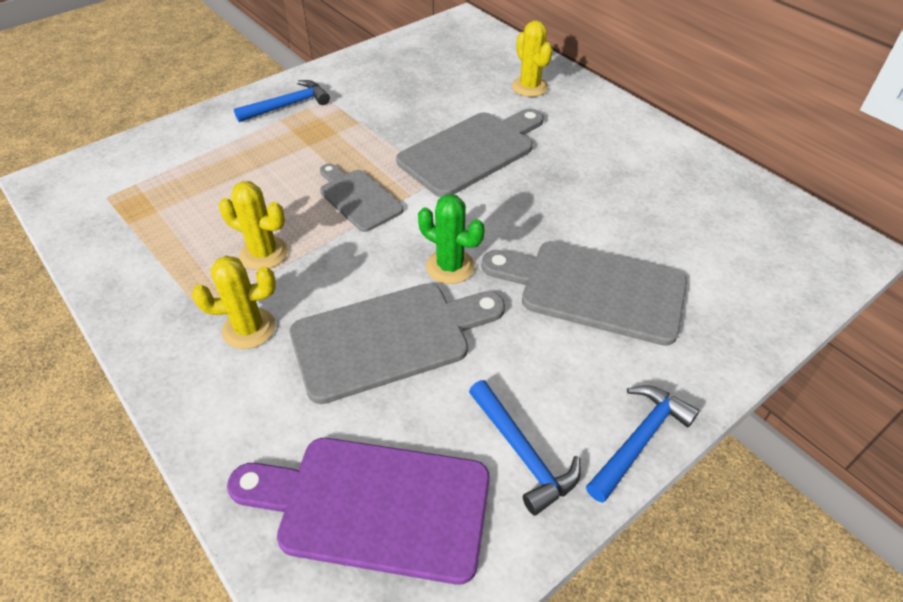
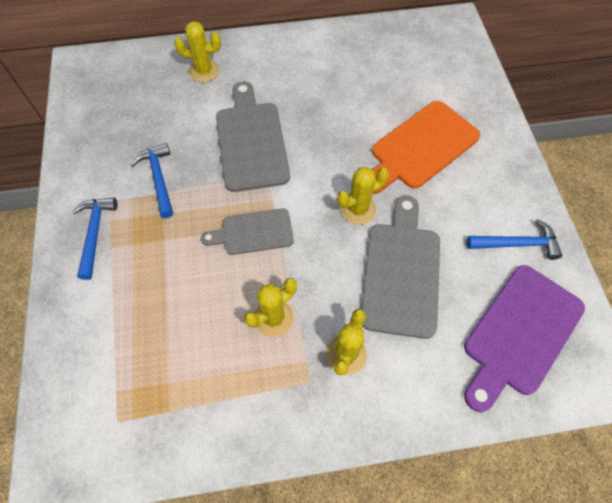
camera: 60 degrees left, 15 degrees up
green cactus [418,194,485,284] -> yellow cactus [337,167,389,225]
grey cutting board [481,241,687,346] -> orange cutting board [372,101,480,194]
blue hammer [586,385,700,503] -> blue hammer moved to [131,143,173,218]

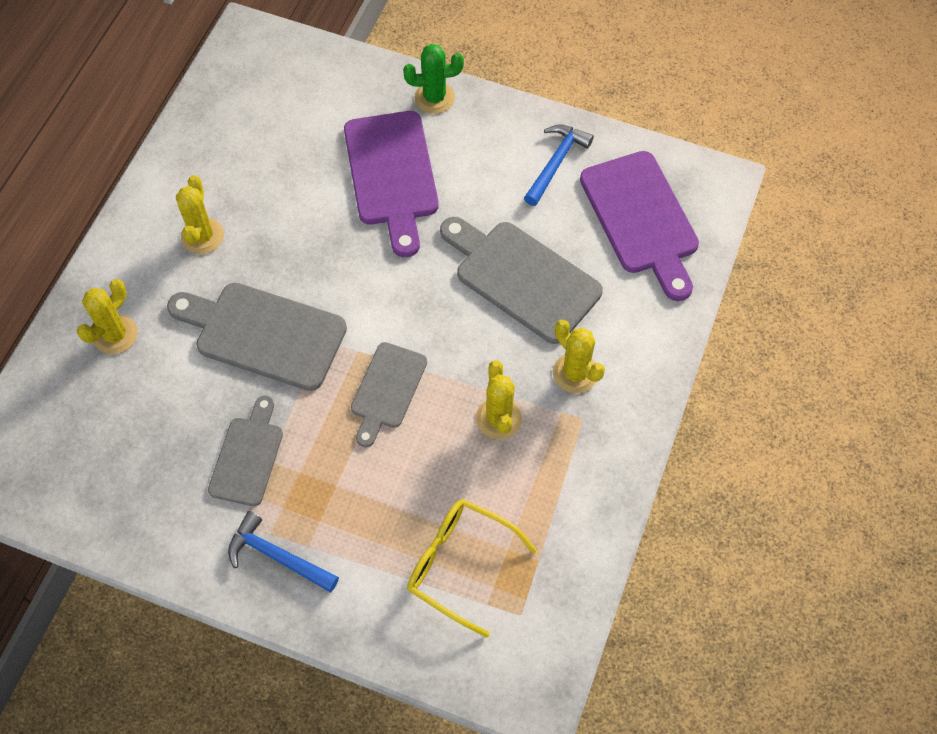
camera: 60 degrees left, 0 degrees up
blue hammer [131,143,173,218] -> grey cutting board [208,396,283,506]
yellow cactus [337,167,389,225] -> yellow cactus moved to [176,175,224,254]
orange cutting board [372,101,480,194] -> purple cutting board [344,111,439,257]
none -> green cactus [403,44,464,114]
none -> yellow glasses [407,499,537,638]

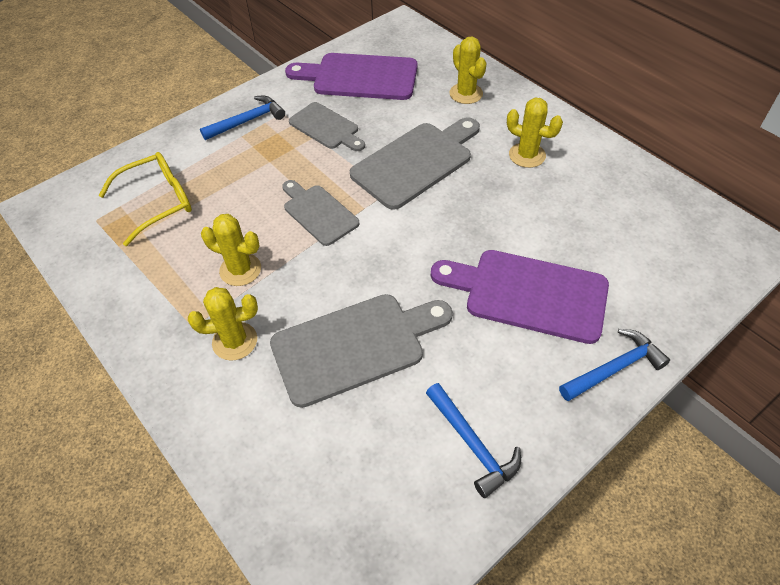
camera: 120 degrees right, 10 degrees down
green cactus [403,44,464,114] -> blue hammer [559,329,670,401]
purple cutting board [580,151,699,301] -> purple cutting board moved to [285,53,417,100]

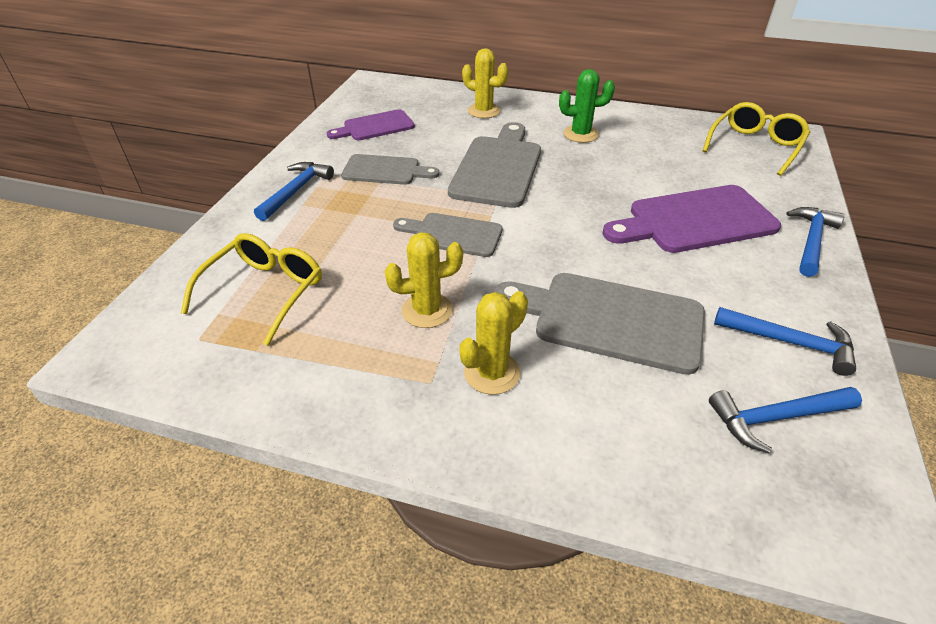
camera: 35 degrees left, 10 degrees down
grey cutting board [270,294,453,408] -> grey cutting board turned 105 degrees counterclockwise [494,273,705,375]
purple cutting board [285,53,417,100] -> purple cutting board [327,109,415,140], size x0.61
yellow cactus [507,98,563,168] -> green cactus [559,69,615,143]
none -> yellow glasses [703,102,810,176]
none -> blue hammer [709,387,862,453]

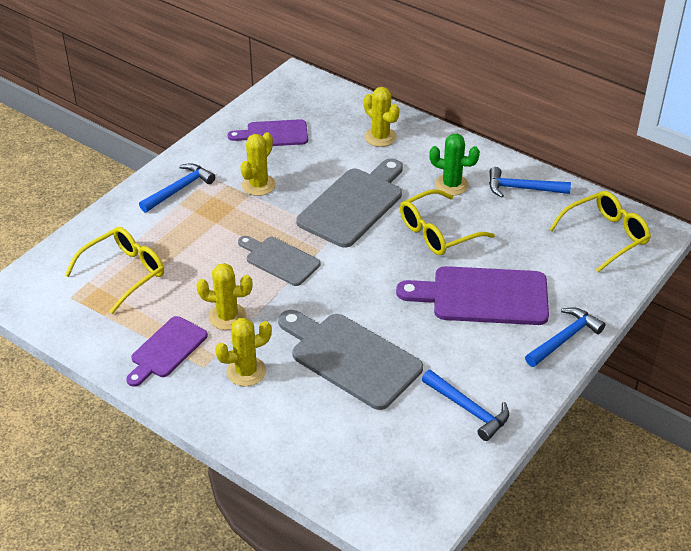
camera: 20 degrees right, 0 degrees up
grey cutting board [341,154,440,185] -> yellow cactus [240,132,276,196]
blue hammer [709,387,862,453] -> blue hammer moved to [489,167,571,197]
none -> purple cutting board [126,316,208,387]
none -> yellow glasses [400,189,495,255]

